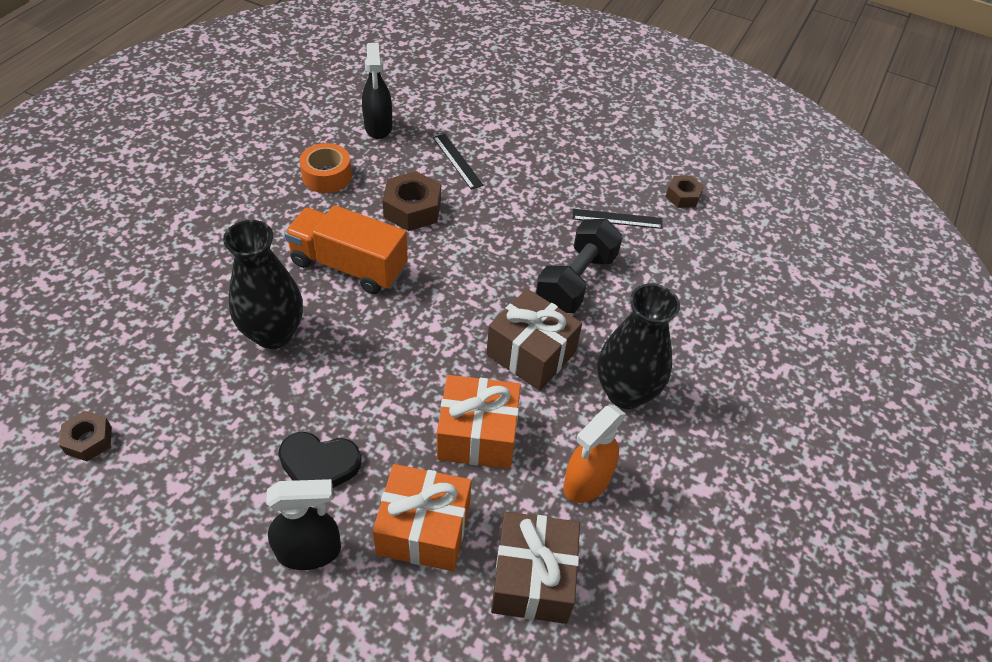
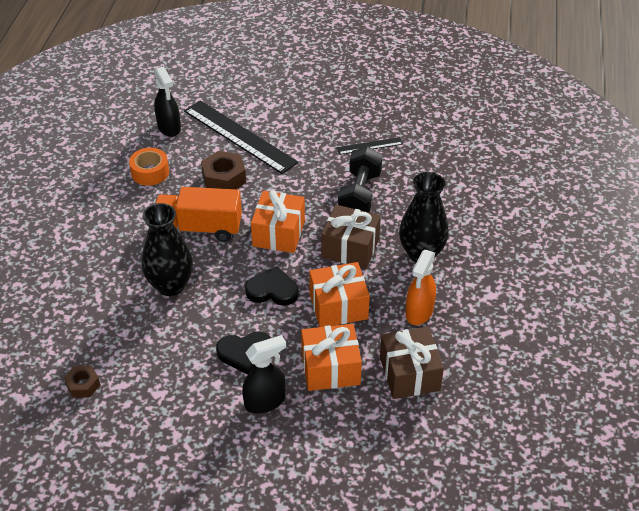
camera: 15 degrees left, 5 degrees down
black ruler [433,134,484,190] -> black ruler [184,100,299,174], size x2.15
brown nut [666,176,704,208] -> none
none -> black heart [245,266,298,306]
none -> orange gift [251,191,305,253]

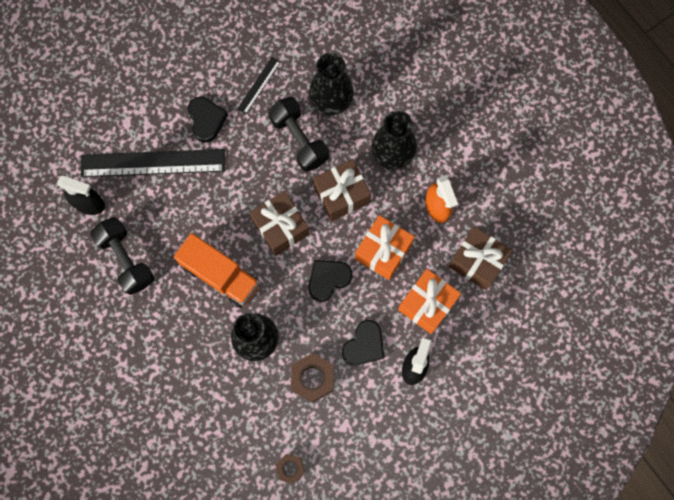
camera: 45 degrees left, 30 degrees up
orange tape [129,148,169,186] -> black dumbbell [90,217,154,295]
orange truck [155,187,242,242] -> orange truck turned 105 degrees counterclockwise [174,233,260,308]
brown nut [201,151,246,189] -> brown nut moved to [291,353,333,403]
orange gift [251,191,305,253] -> brown gift [249,191,309,256]
none -> black heart [188,97,228,143]
none -> black vase [309,53,354,115]

